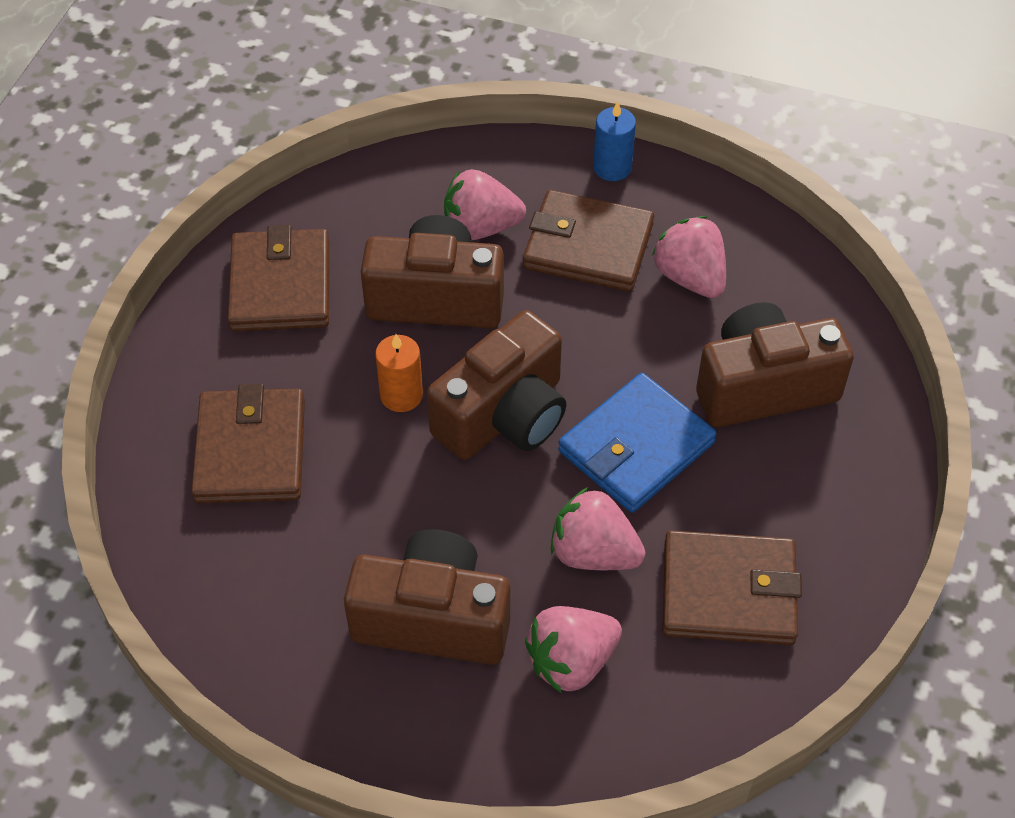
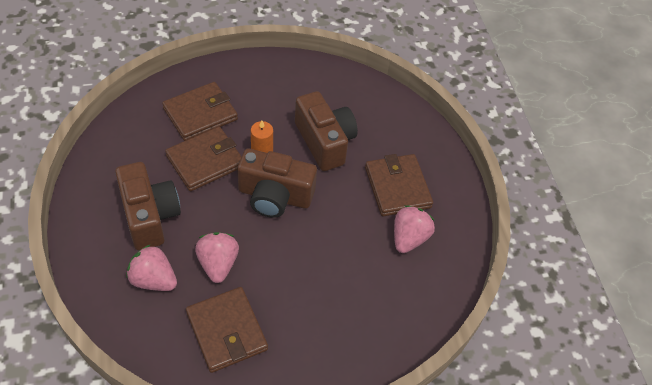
camera: 55 degrees right, 0 degrees up
brown wallet [228,225,329,332] -> brown wallet moved to [165,126,242,191]
pink strawberry [444,169,526,240] -> none
blue wallet [558,373,717,513] -> none
blue candle [593,101,636,181] -> none
brown camera [696,302,854,427] -> none

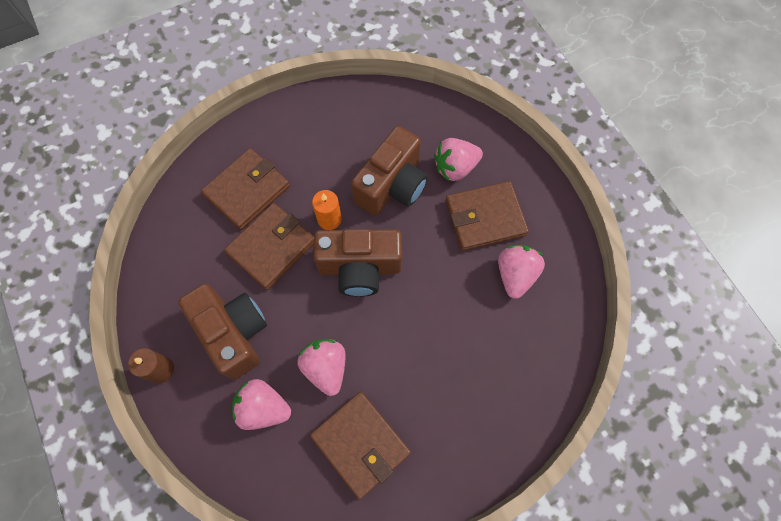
camera: 10 degrees left, 15 degrees up
brown camera [295,91,358,171] -> brown camera turned 75 degrees clockwise [351,126,428,216]
brown wallet [365,154,433,217] -> brown wallet turned 75 degrees counterclockwise [446,181,529,251]
none -> brown candle [128,348,174,383]
none -> pink strawberry [434,138,483,181]

